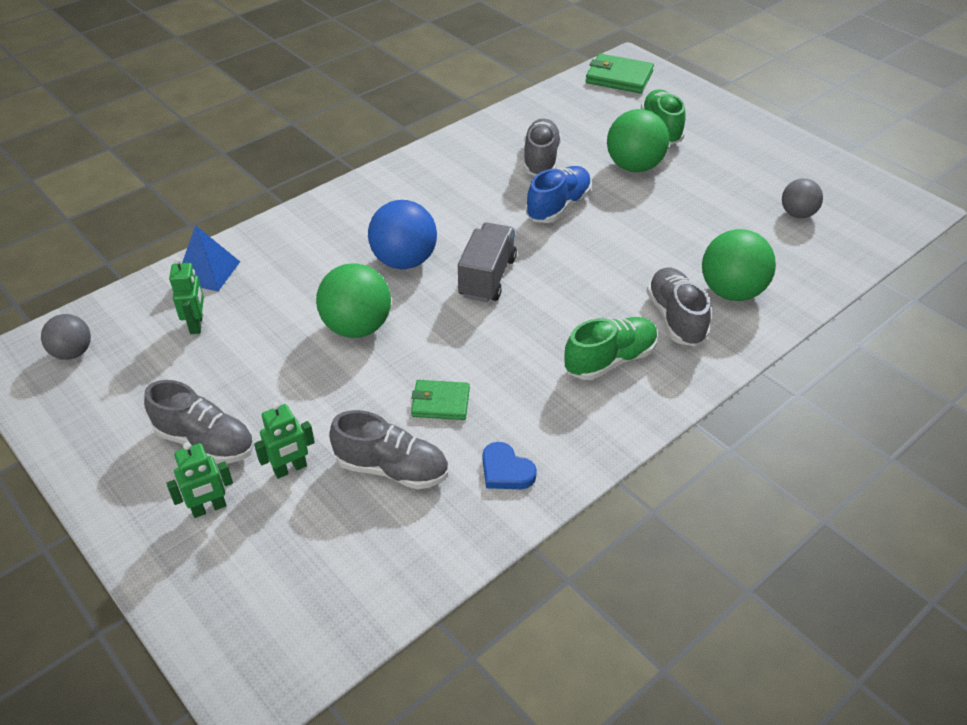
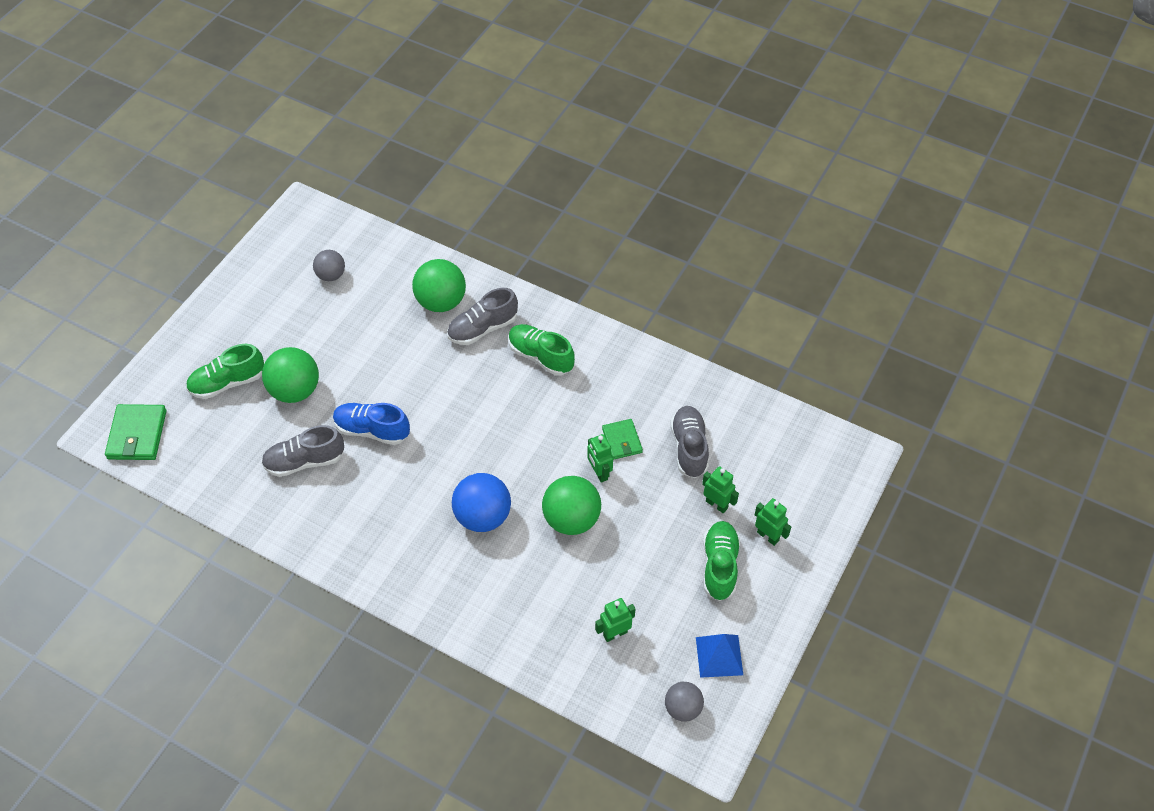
camera: 110 degrees left, 10 degrees up
grey shoe [144,380,254,464] -> green shoe [703,521,740,601]
blue pyramid [182,225,240,291] -> blue pyramid moved to [696,634,743,678]
grey truck [458,223,517,302] -> none
blue heart [483,442,537,489] -> none
none -> green robot [587,434,613,483]

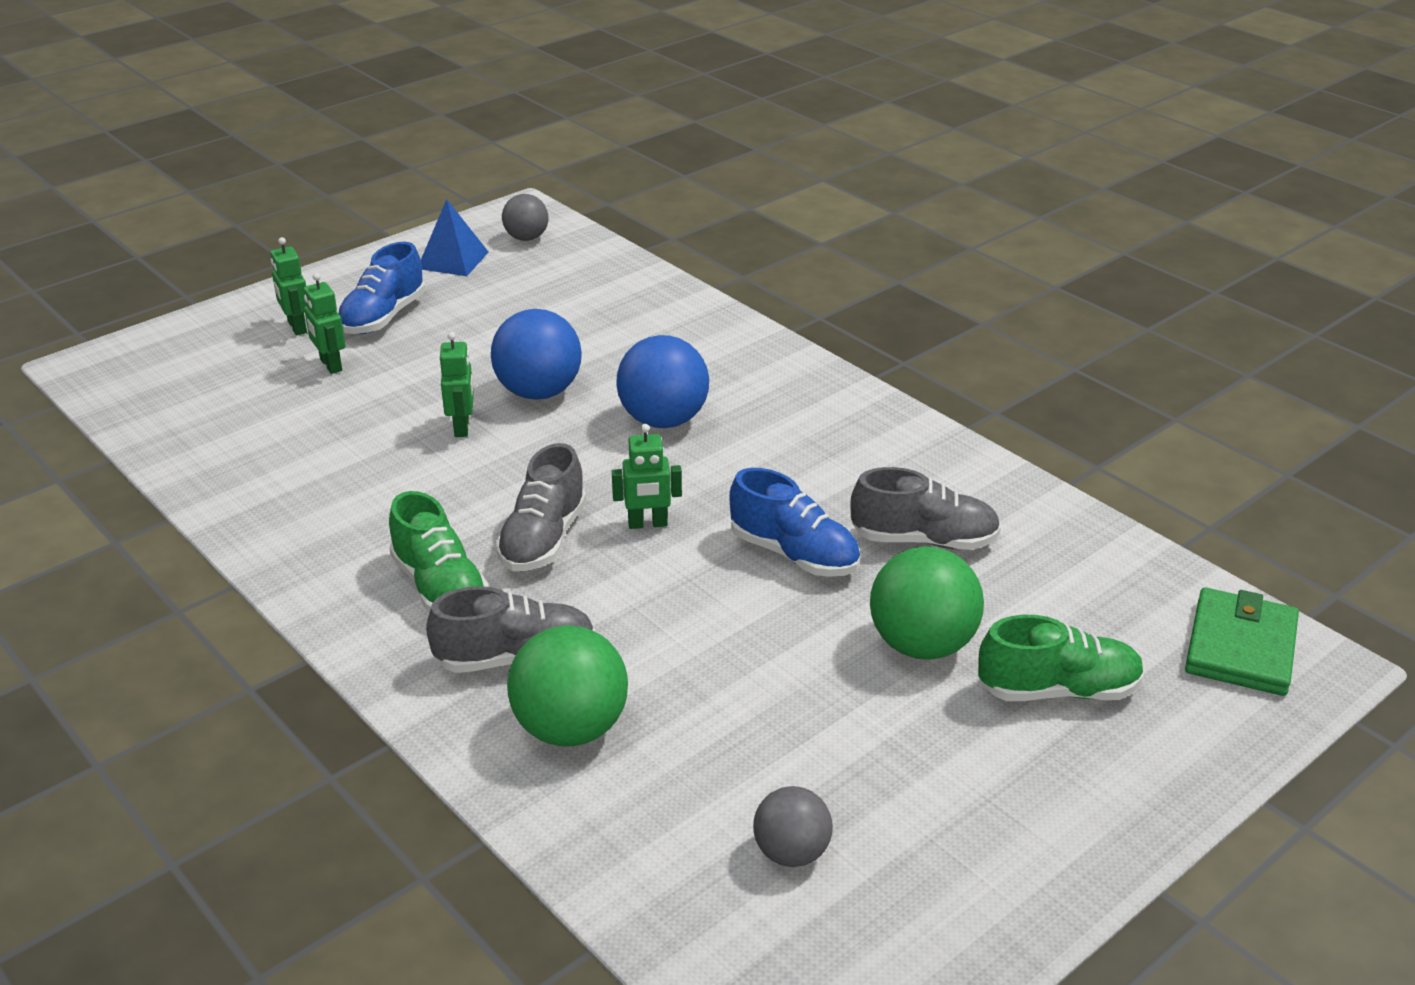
camera: 160 degrees left, 20 degrees down
green ball [542,476,601,535] -> blue ball [491,309,582,400]
green robot [595,598,635,642] -> green robot moved to [612,424,682,529]
green wallet [602,419,643,460] -> none
grey shoe [670,406,709,478] -> grey shoe moved to [496,443,587,571]
green shoe [703,521,740,601] -> blue shoe [338,242,425,334]

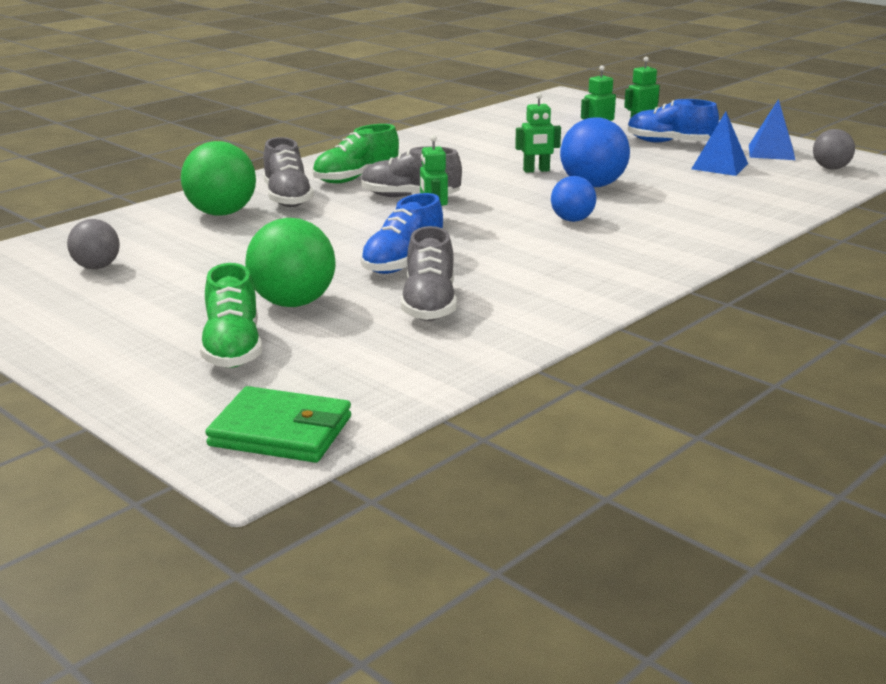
camera: 85 degrees right, 10 degrees down
blue ball [616,335,709,428] -> blue ball [551,176,596,222], size x0.61
none -> blue pyramid [692,112,748,176]

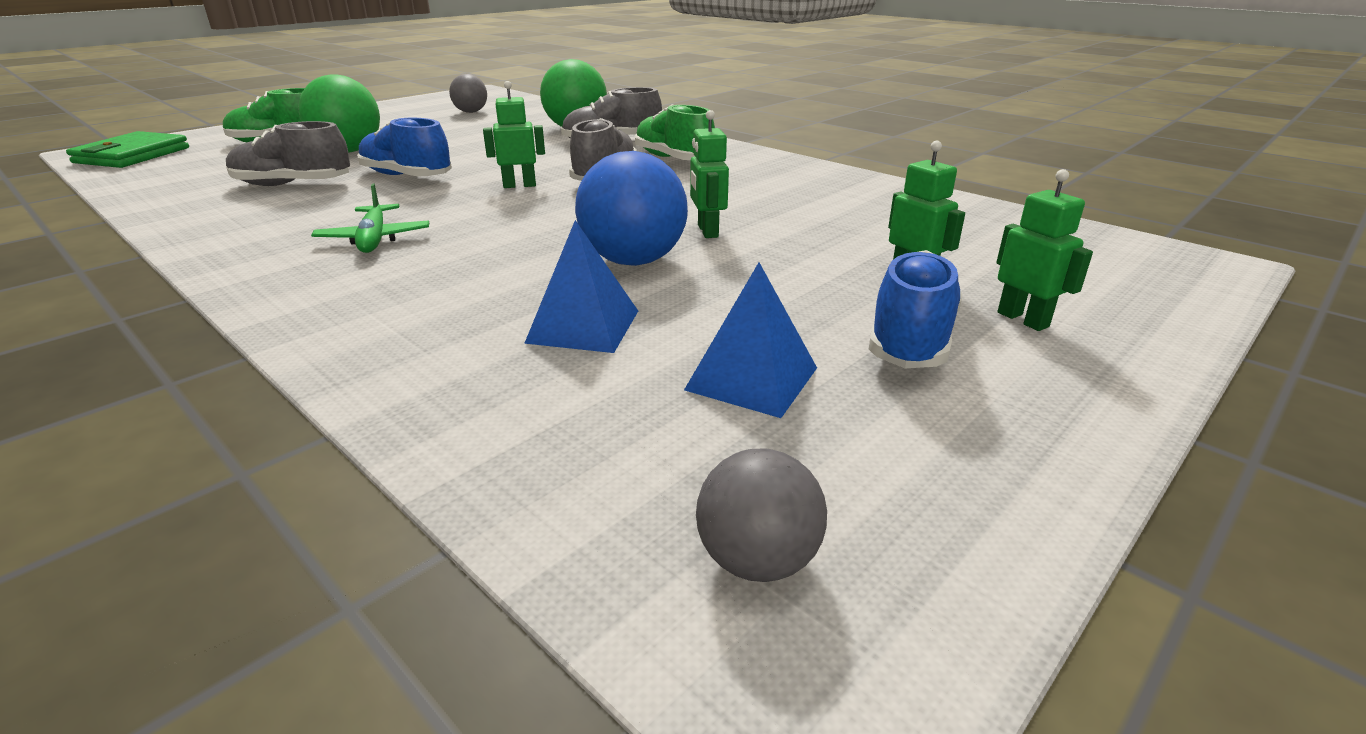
camera: 90 degrees right, 5 degrees up
blue ball [551,176,596,222] -> none
blue pyramid [749,99,795,160] -> blue pyramid moved to [524,220,638,353]
none -> green plane [311,183,429,253]

